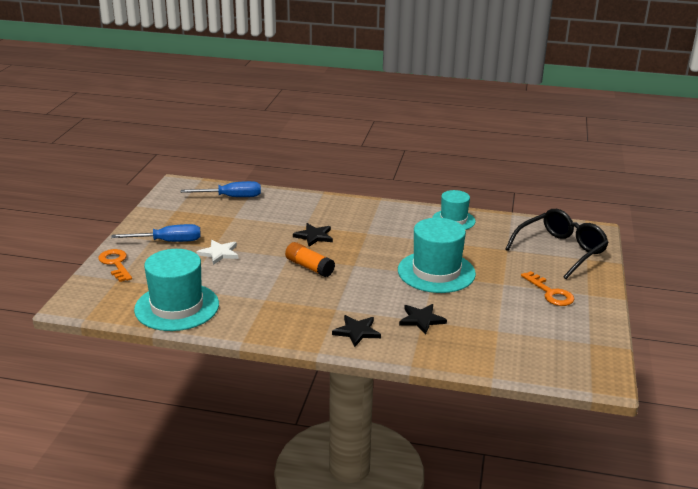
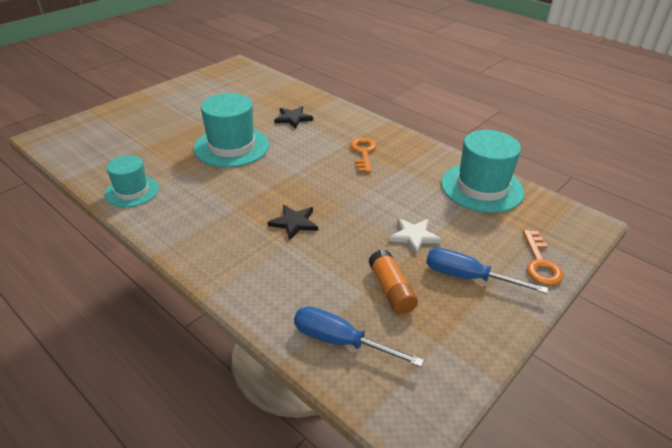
camera: 150 degrees left, 10 degrees up
orange glue stick [285,242,335,277] -> orange glue stick moved to [369,249,418,315]
black star [332,315,381,347] -> none
black glasses [505,209,609,279] -> none
orange key [521,271,574,306] -> orange key moved to [350,138,376,173]

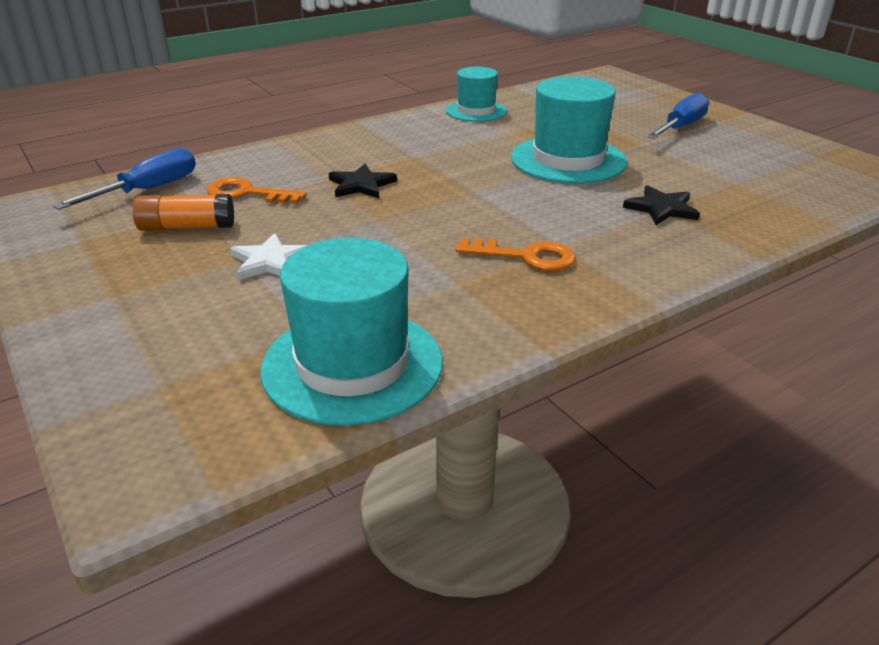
camera: 105 degrees right, 5 degrees down
blue screwdriver [426,248,548,294] -> blue screwdriver moved to [647,92,709,139]
orange key [523,230,563,285] -> orange key moved to [207,177,307,204]

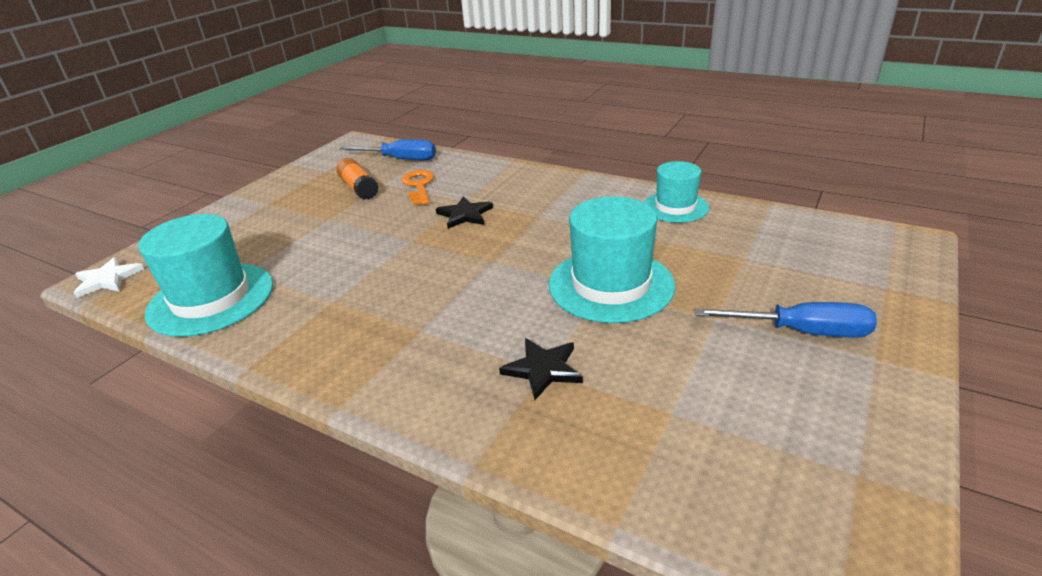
camera: 65 degrees right, 0 degrees up
white star [230,233,308,280] -> white star moved to [74,257,144,298]
orange key [455,238,576,271] -> none

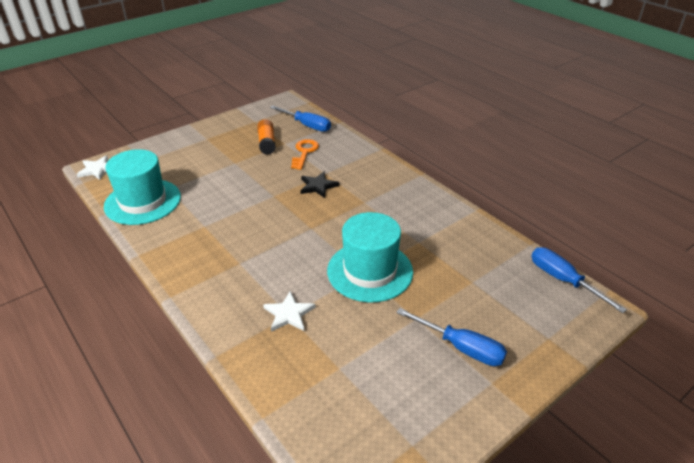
camera: 20 degrees right, 5 degrees up
black star [499,338,583,400] -> white star [263,291,315,332]
turquoise hat [644,161,709,223] -> none
none -> blue screwdriver [531,247,627,313]

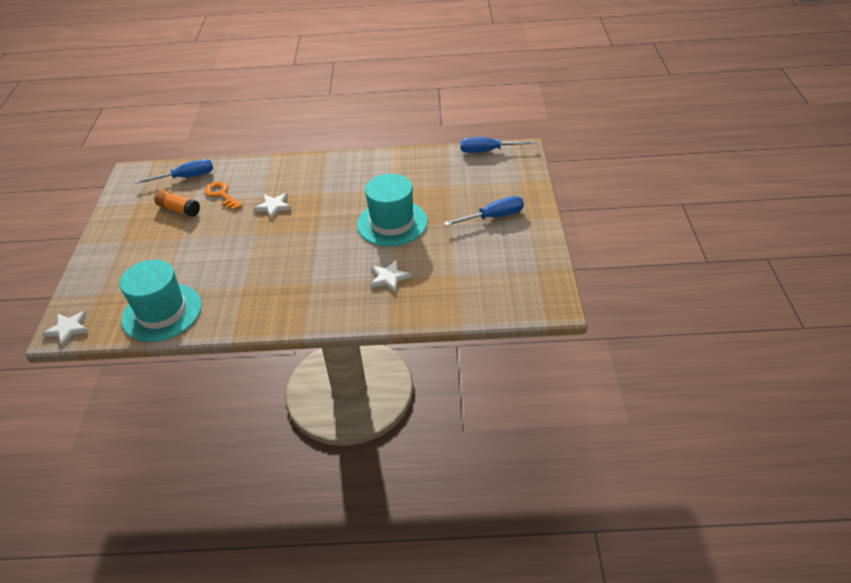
camera: 50 degrees left, 5 degrees up
black star [300,171,339,198] -> white star [253,193,292,219]

